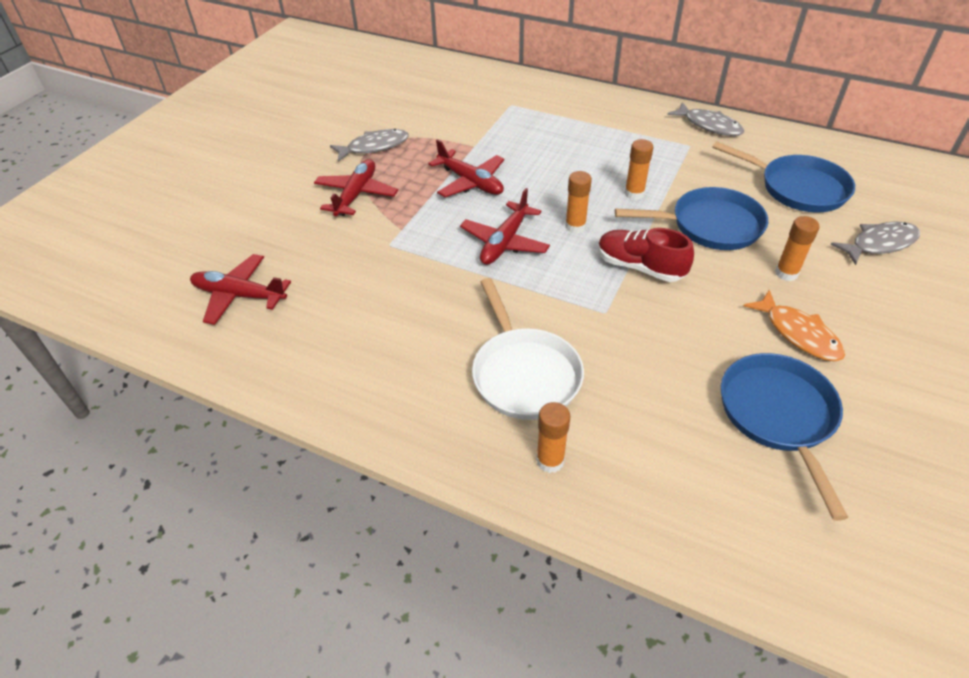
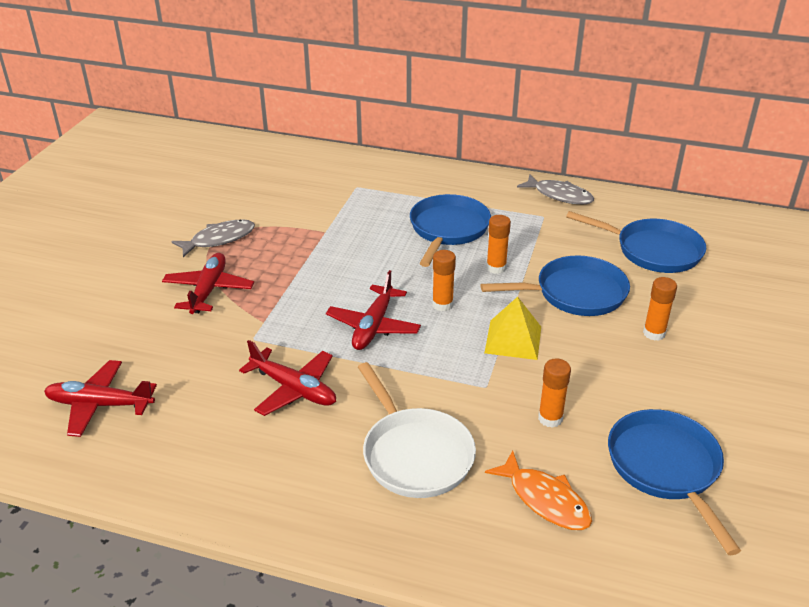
camera: 10 degrees left, 10 degrees down
red plane [428,139,504,197] -> red plane moved to [239,340,336,416]
orange glue stick [536,402,570,473] -> orange glue stick moved to [538,358,571,428]
red shoe [598,228,694,282] -> yellow pyramid [484,297,541,360]
orange fish [743,290,845,361] -> orange fish moved to [485,451,592,530]
grey fish [831,222,920,265] -> none
none -> blue pan [410,194,491,267]

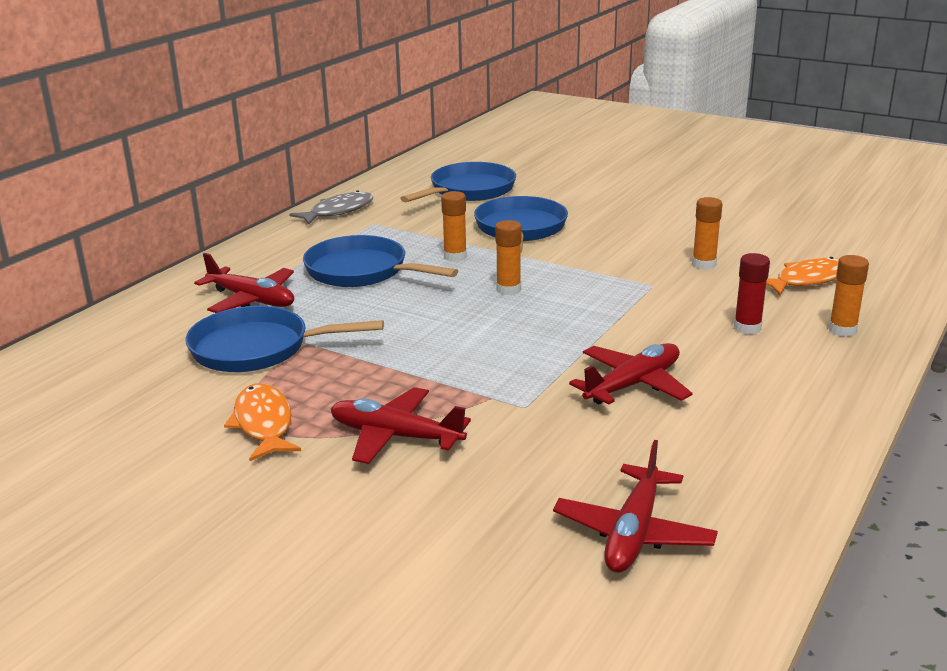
camera: 75 degrees left, 10 degrees down
grey fish [171,219,255,257] -> orange fish [224,383,301,461]
red plane [326,270,421,350] -> red plane moved to [194,253,294,313]
white pan [358,362,476,498] -> red glue stick [734,253,770,335]
yellow pyramid [484,297,541,360] -> none
blue pan [608,409,741,555] -> blue pan moved to [186,306,384,372]
orange glue stick [643,277,677,341] -> orange glue stick moved to [829,255,869,337]

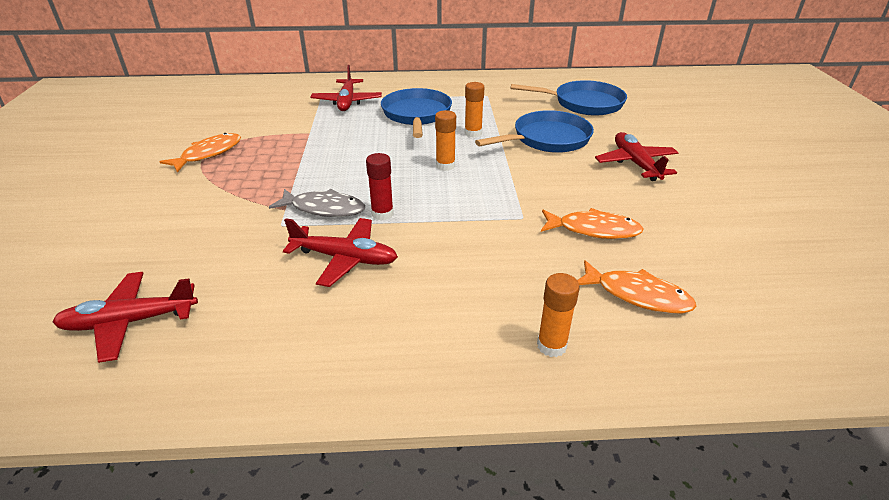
camera: 55 degrees right, 10 degrees up
blue pan [186,306,384,372] -> none
grey fish [289,190,374,224] -> grey fish moved to [269,189,365,217]
red plane [331,387,471,464] -> red plane moved to [595,132,678,181]
orange glue stick [692,197,722,269] -> orange fish [541,208,644,239]
red glue stick [734,253,770,335] -> red glue stick moved to [366,153,394,221]

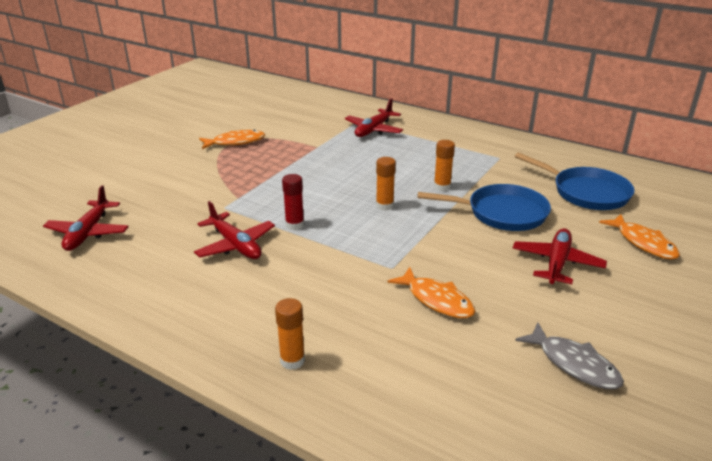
camera: 35 degrees right, 5 degrees down
red plane [53,272,198,363] -> red plane turned 105 degrees counterclockwise [43,185,129,251]
grey fish [269,189,365,217] -> grey fish moved to [515,322,624,389]
blue pan [381,88,452,138] -> none
orange fish [577,260,697,314] -> orange fish moved to [599,214,680,260]

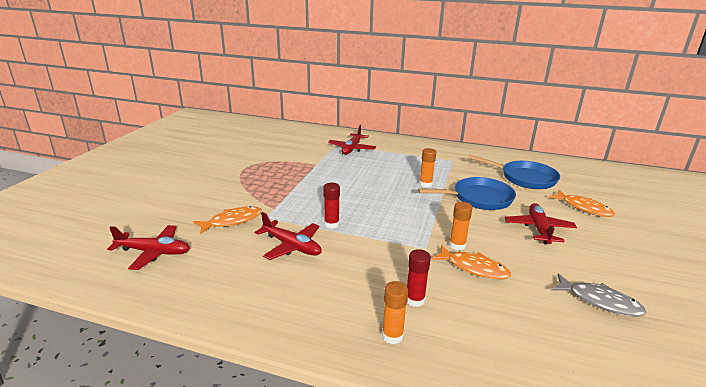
camera: 15 degrees left, 5 degrees down
red plane [43,185,129,251] -> red plane turned 75 degrees counterclockwise [107,225,190,270]
orange fish [199,130,265,149] -> orange fish moved to [193,206,262,234]
orange glue stick [376,157,396,211] -> orange glue stick moved to [449,202,473,250]
none -> red glue stick [407,249,431,307]

